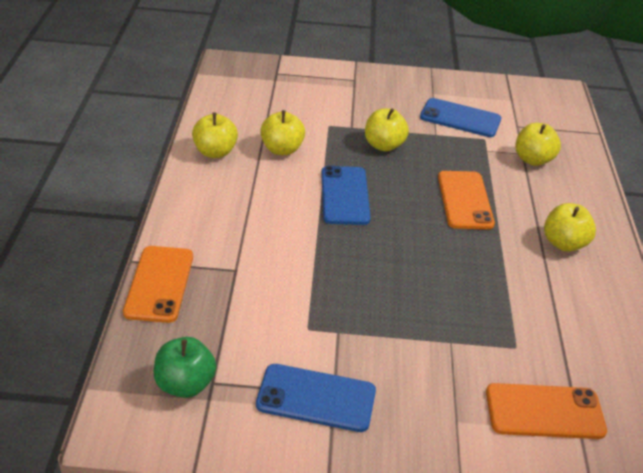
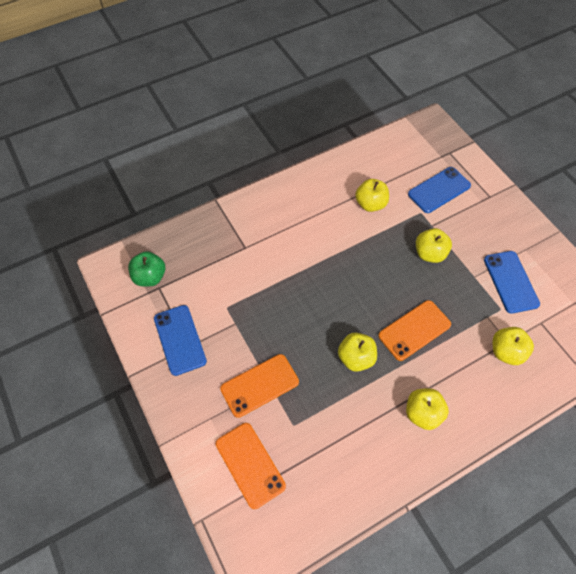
camera: 60 degrees right, 20 degrees up
orange phone [123,246,193,323] -> orange phone moved to [220,354,299,418]
yellow apple [192,113,238,158] -> yellow apple moved to [338,333,377,372]
blue phone [321,166,371,225] -> blue phone moved to [408,167,471,213]

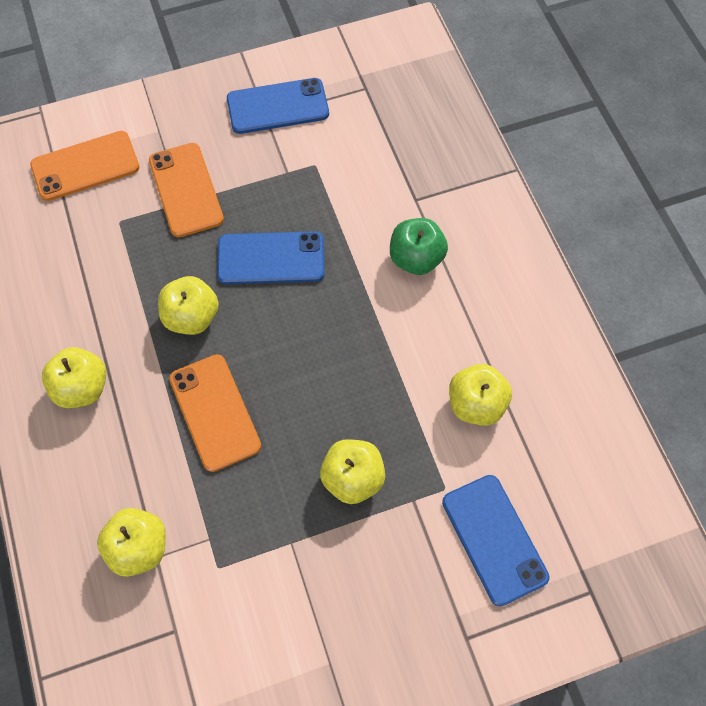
camera: 100 degrees right, 5 degrees up
green apple [128,251,165,287] -> green apple moved to [390,218,448,275]
blue phone [484,251,540,314] -> blue phone moved to [217,231,325,284]

